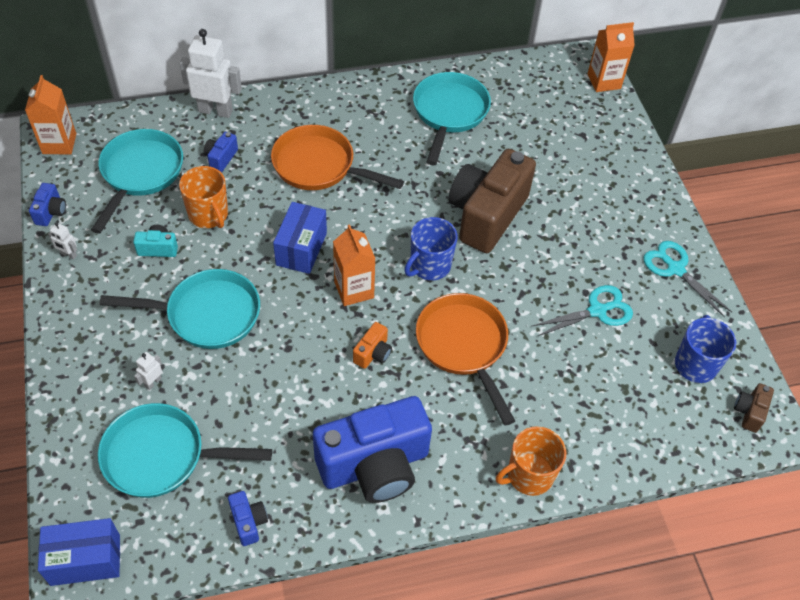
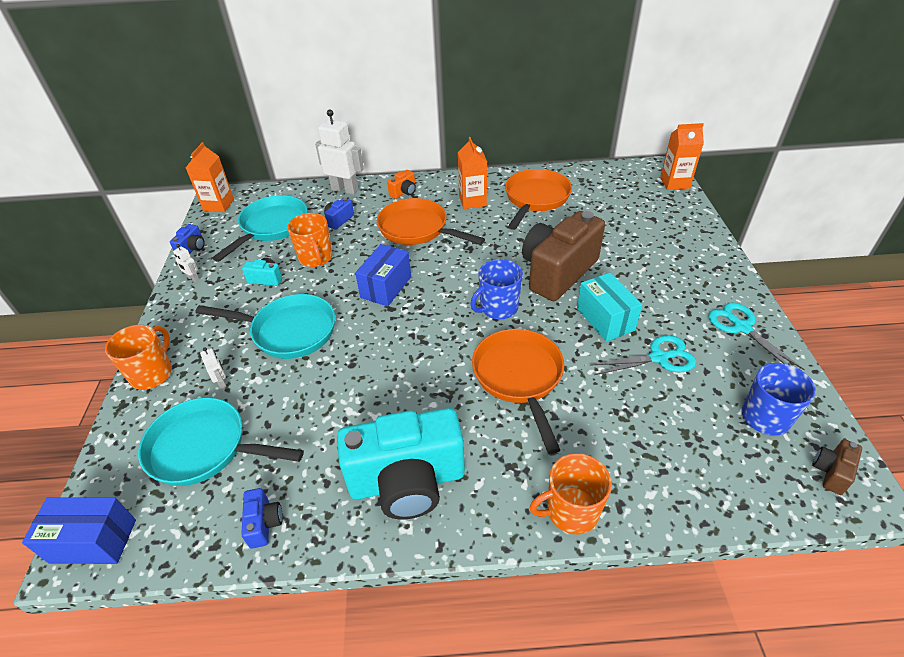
camera: 15 degrees right, 10 degrees down
white robot [134,352,162,390] -> white robot turned 105 degrees clockwise [200,347,227,389]
blue camera [313,396,432,503] -> turquoise camera [337,408,465,519]
orange carton [333,224,376,306] -> orange carton moved to [458,137,487,209]
orange camera [353,322,392,369] -> orange camera moved to [387,170,416,199]
turquoise pan [413,72,491,165] -> orange pan [505,169,572,230]
none -> orange mug [105,325,172,390]
none -> turquoise box [577,273,642,342]

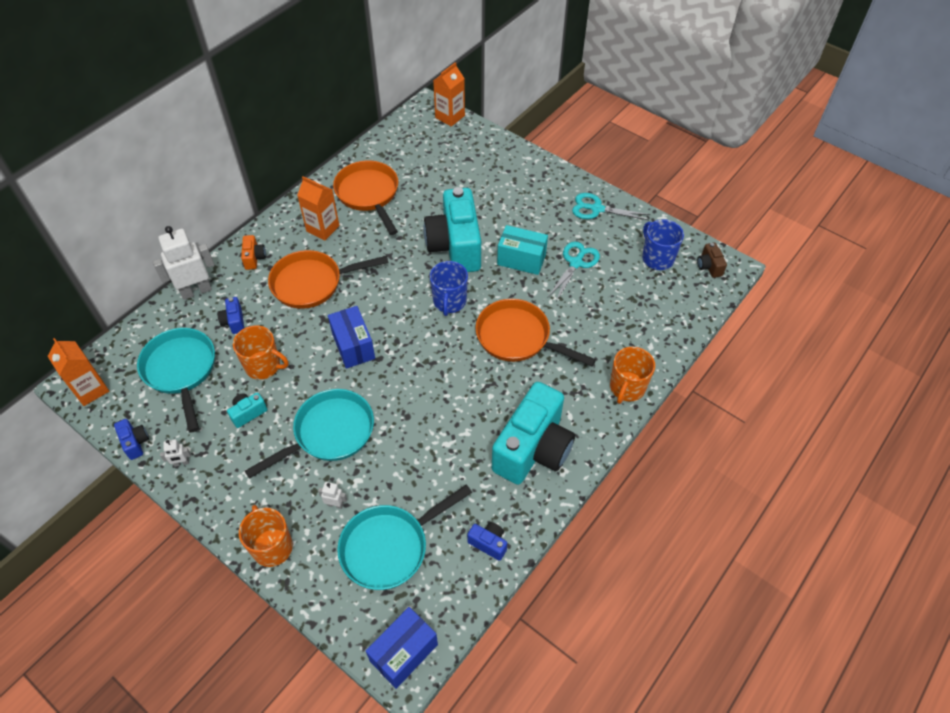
camera: 50 degrees left, 10 degrees up
brown camera [522,211,605,301] -> turquoise camera [424,187,481,272]

